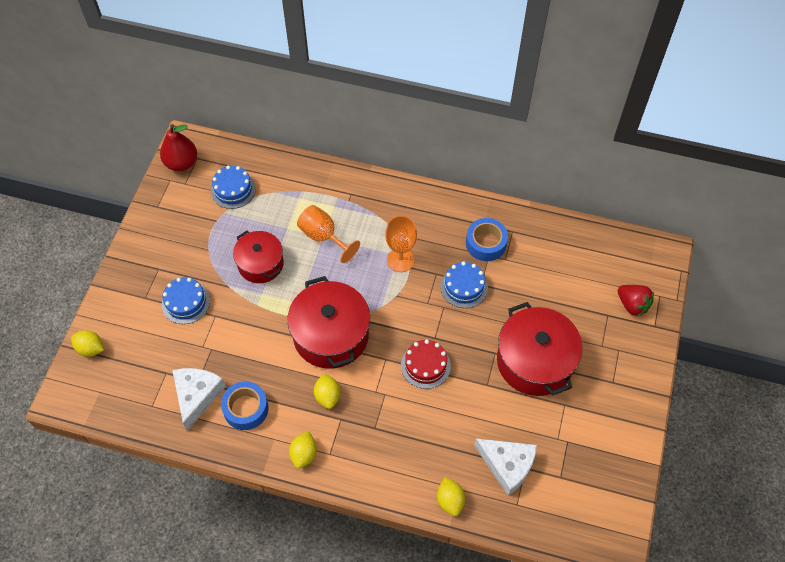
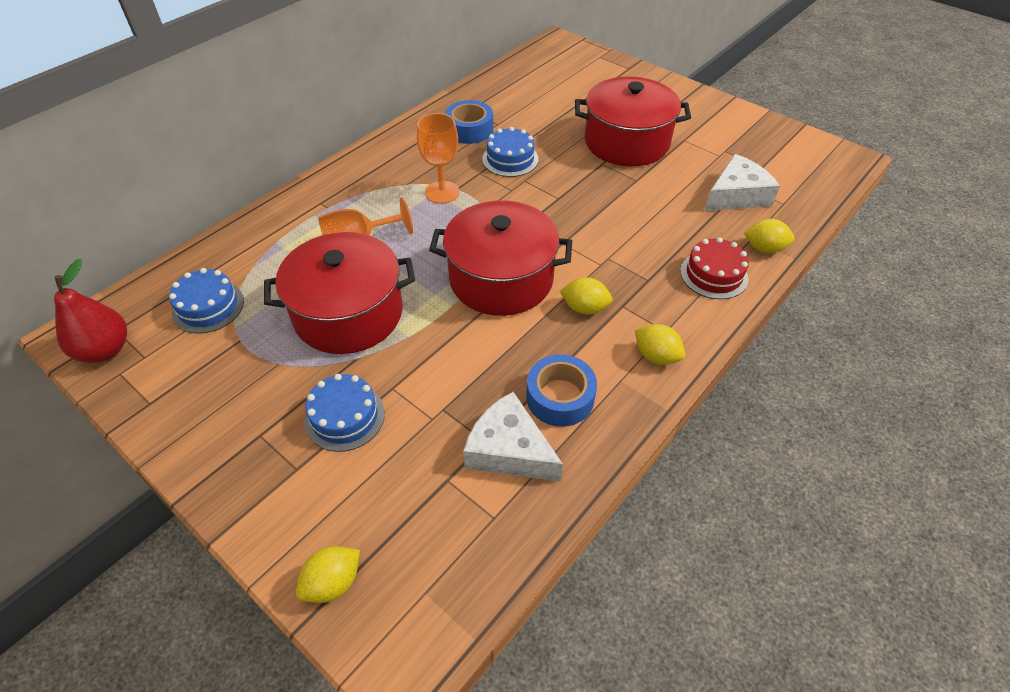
camera: 65 degrees left, 10 degrees down
red pot [233,231,284,283] -> red pot [264,232,415,354], size x1.58
red cake [401,340,451,389] -> red cake moved to [680,237,749,299]
red strawberry [618,285,654,316] -> none

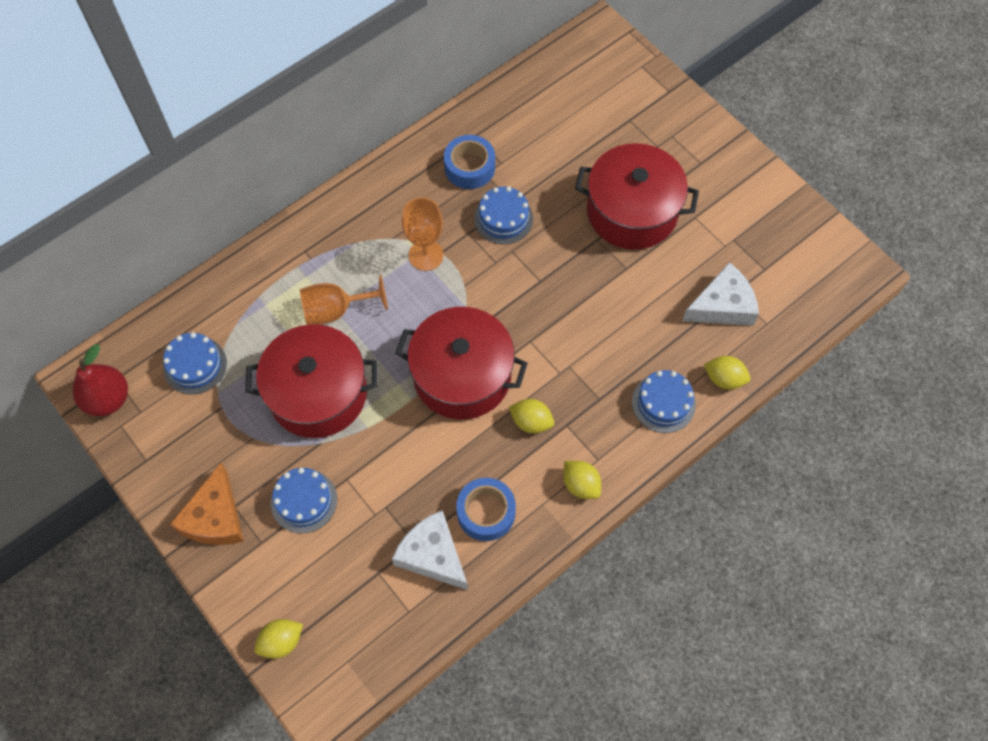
camera: 10 degrees right, 15 degrees up
red cake [680,237,749,299] -> blue cake [632,370,696,433]
none -> orange cheese [170,463,244,545]

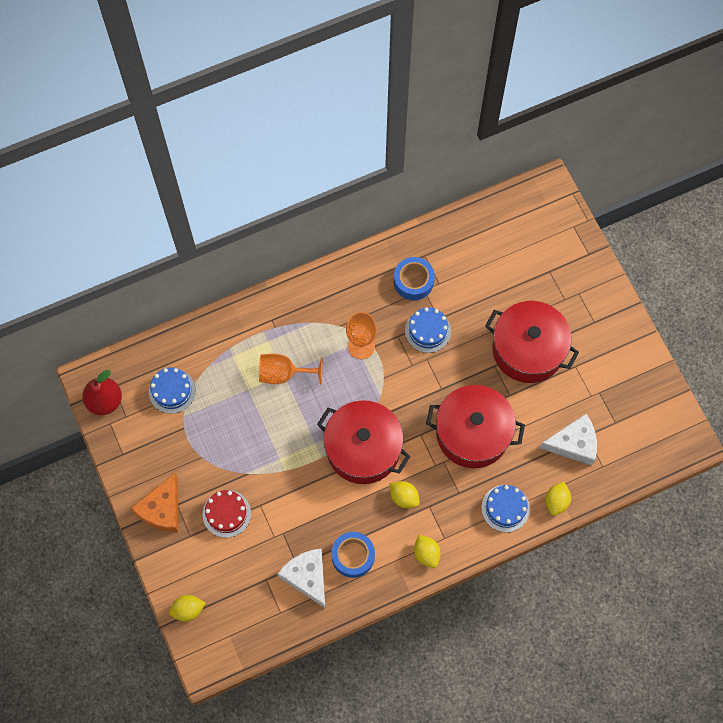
camera: 15 degrees right, 5 degrees up
red pot [245,324,377,438] -> red pot moved to [426,385,525,468]
blue cake [271,468,337,533] -> red cake [203,490,251,538]
yellow lemon [704,356,751,389] -> yellow lemon turned 75 degrees clockwise [545,482,571,516]

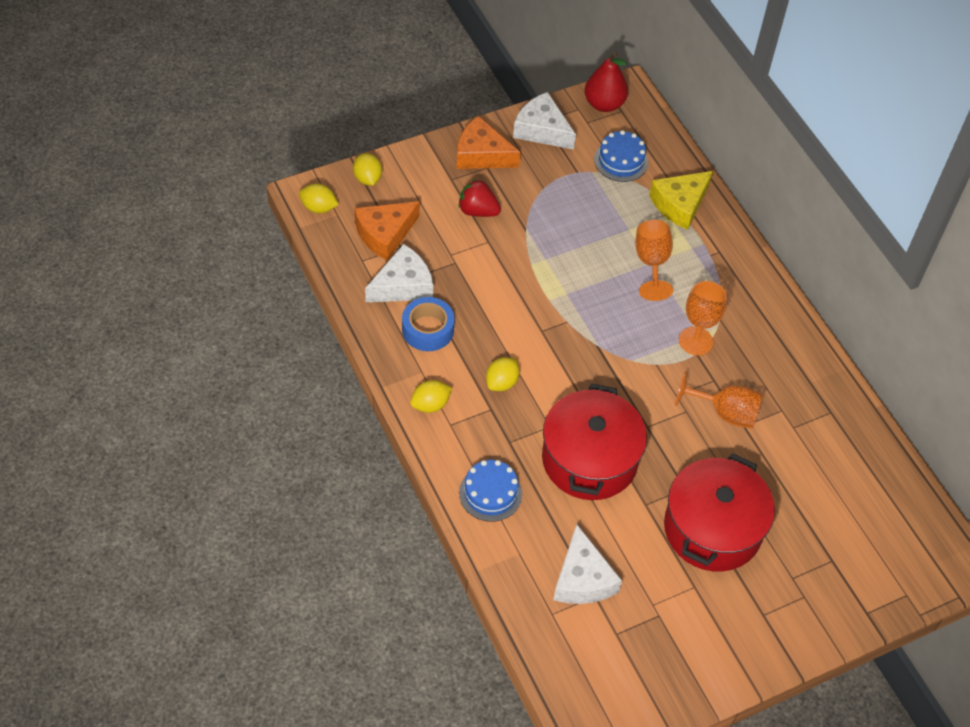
camera: 85 degrees right, 15 degrees down
red cake [203,490,251,538] -> red strawberry [458,179,501,217]
red pot [317,400,410,484] -> none
blue tape [394,257,435,300] -> none
blue cake [405,307,451,353] -> orange goblet [675,371,763,429]
yellow lemon [545,482,571,516] -> yellow lemon moved to [299,183,339,213]
none -> orange cheese [355,201,420,261]
none -> white cheese [513,92,576,150]
none -> yellow cheese [649,171,713,230]

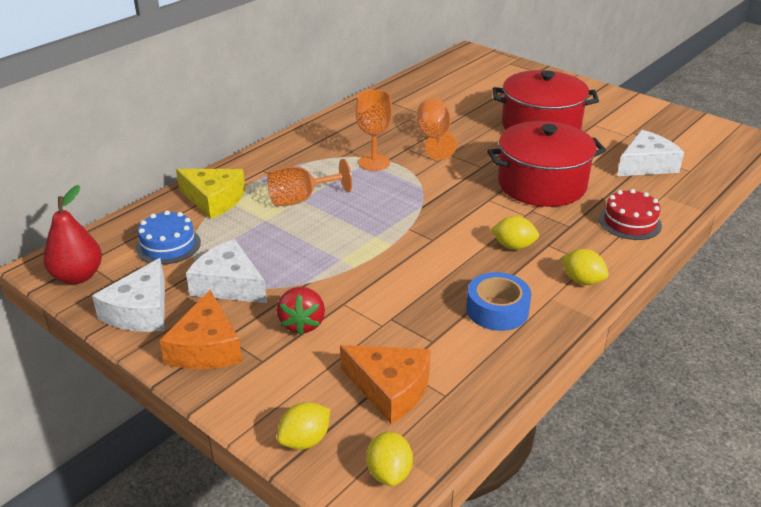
camera: 110 degrees left, 20 degrees down
white cheese [365,244,433,302] -> white cheese moved to [186,239,267,303]
blue cake [459,460,522,522] -> red cake [599,189,662,240]

